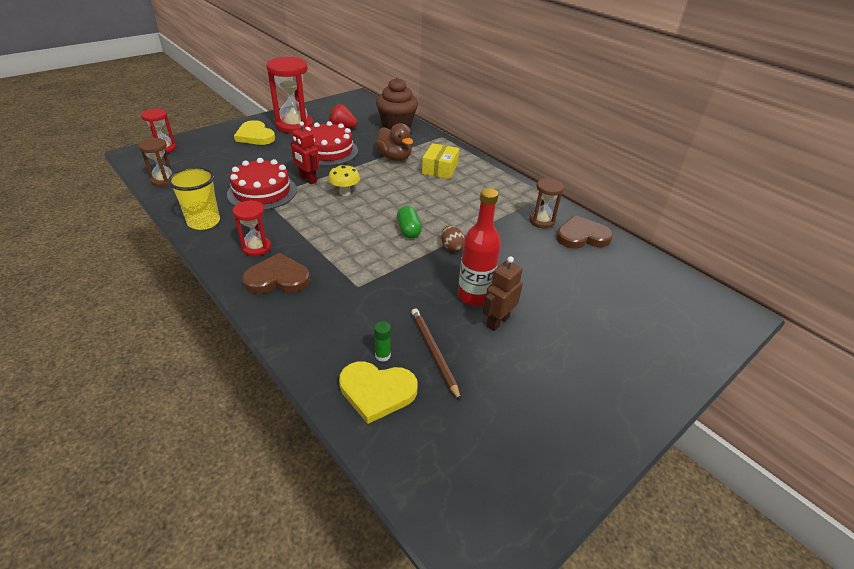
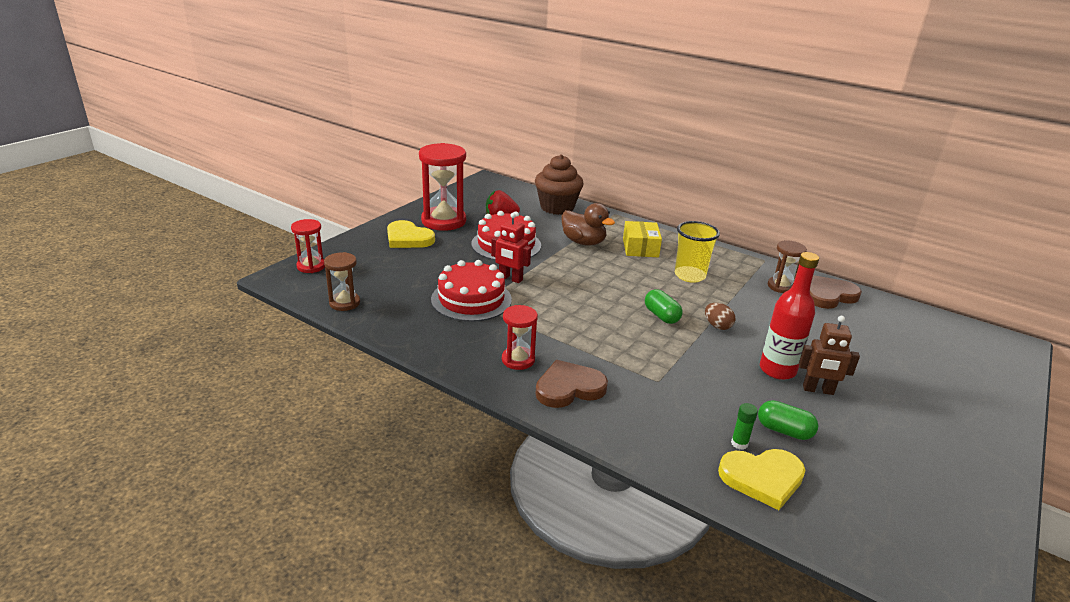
camera: 15 degrees left, 10 degrees down
yellow cup [168,167,220,230] -> yellow cup moved to [675,221,720,283]
yellow mushroom [328,164,360,196] -> none
brown pencil [411,308,461,401] -> green capsule [758,400,818,440]
brown robot [483,256,523,331] -> brown robot turned 105 degrees counterclockwise [799,316,860,395]

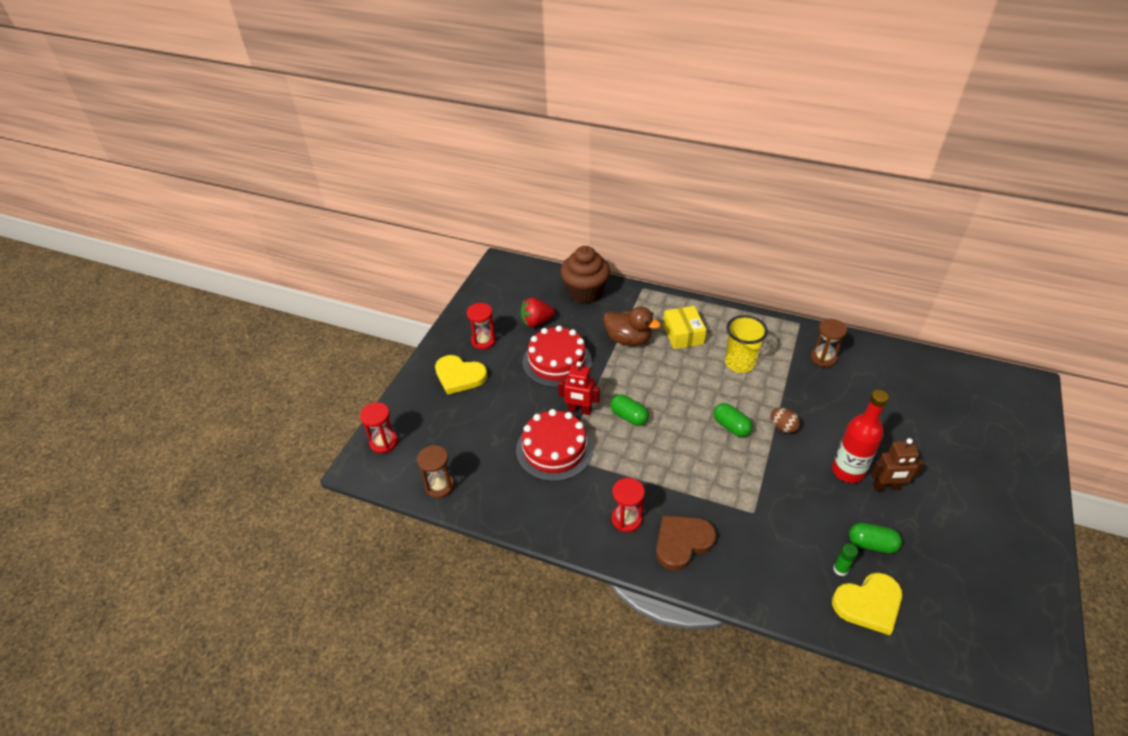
camera: 10 degrees left, 15 degrees up
red hourglass [419,143,466,231] -> red hourglass [467,303,496,350], size x0.55
brown heart [810,275,862,309] -> none
none -> green capsule [610,394,649,426]

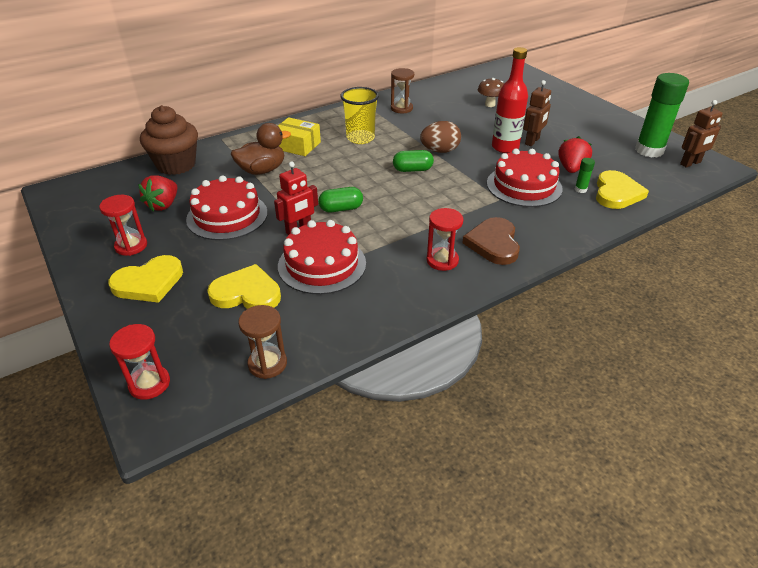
camera: 55 degrees left, 5 degrees down
brown egg [771,408,800,433] -> brown egg [420,121,461,153], size x1.51
green capsule [849,523,902,553] -> red strawberry [559,136,592,173]
none -> yellow heart [207,264,281,309]
none -> brown mushroom [478,78,504,107]
none -> red cake [487,149,563,207]
none -> green glue stick [635,73,689,158]
none -> brown robot [680,100,723,168]

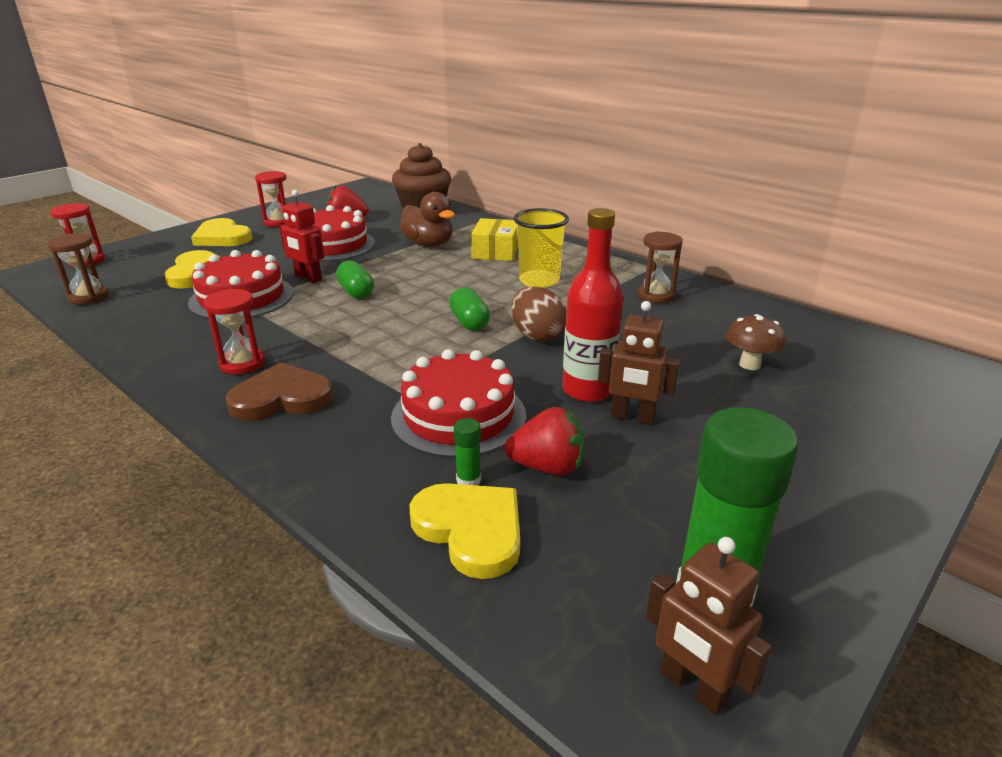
camera: 75 degrees right, 10 degrees down
yellow heart [596,170,649,209] -> yellow heart turned 135 degrees counterclockwise [410,483,520,579]

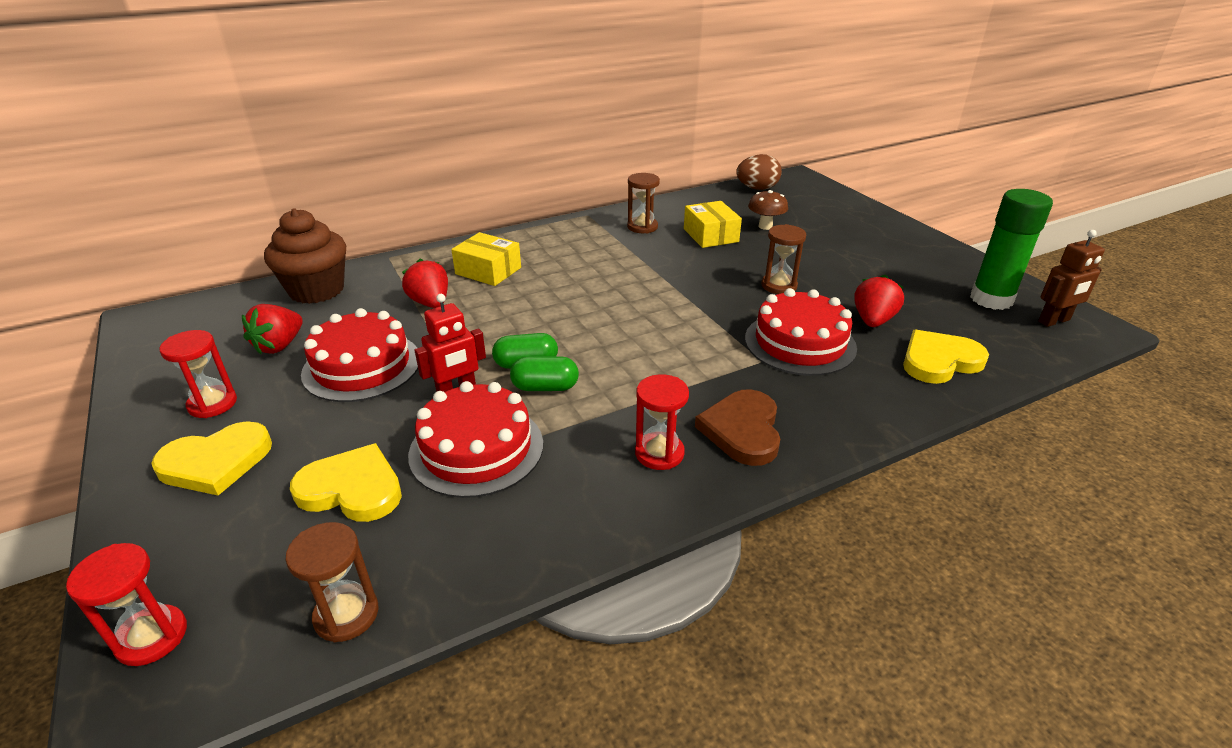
camera: 70 degrees left, 5 degrees up
brown duck [400,192,455,247] -> red strawberry [402,259,448,308]
green capsule [449,287,490,331] -> green capsule moved to [510,356,579,391]
green glue stick [454,418,481,486] -> none
brown egg [511,286,566,342] -> brown egg moved to [736,154,782,190]
yellow cup [514,208,569,288] -> none
red bottle [562,208,623,402] -> brown hourglass [761,224,806,294]
brown robot [598,301,680,425] -> none
none -> yellow box [684,201,742,248]

